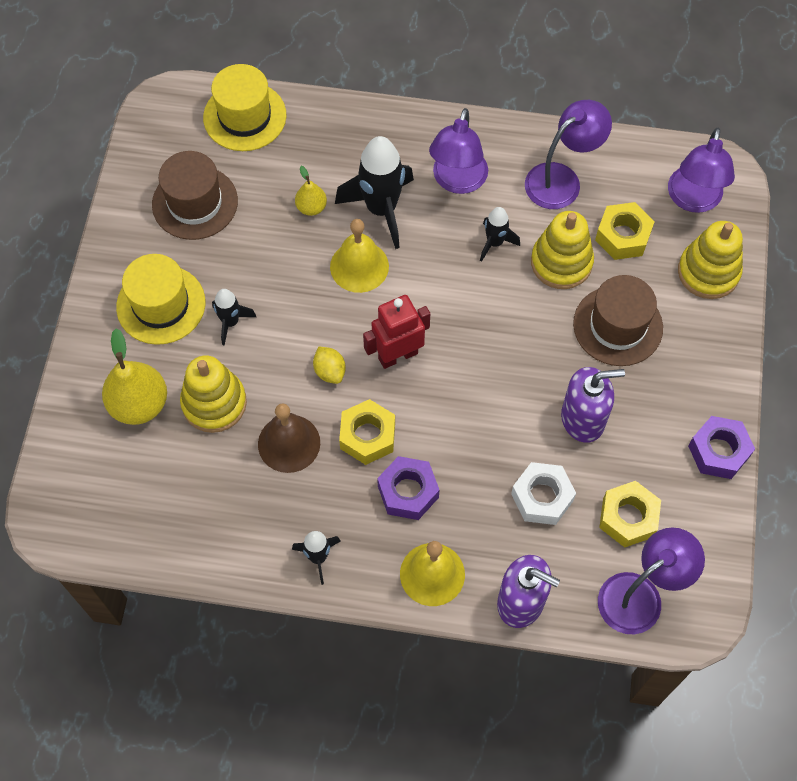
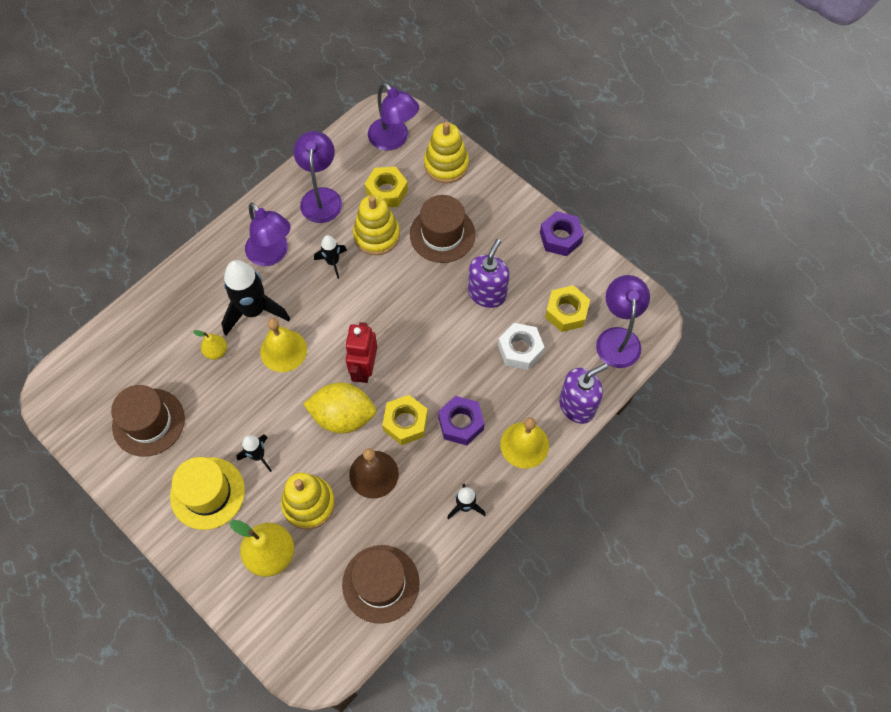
camera: 55 degrees left, 0 degrees up
yellow hat [203,64,287,151] -> none
yellow lemon [313,346,346,384] -> yellow lemon [303,382,376,434], size x2.03
none -> brown hat [342,545,420,624]

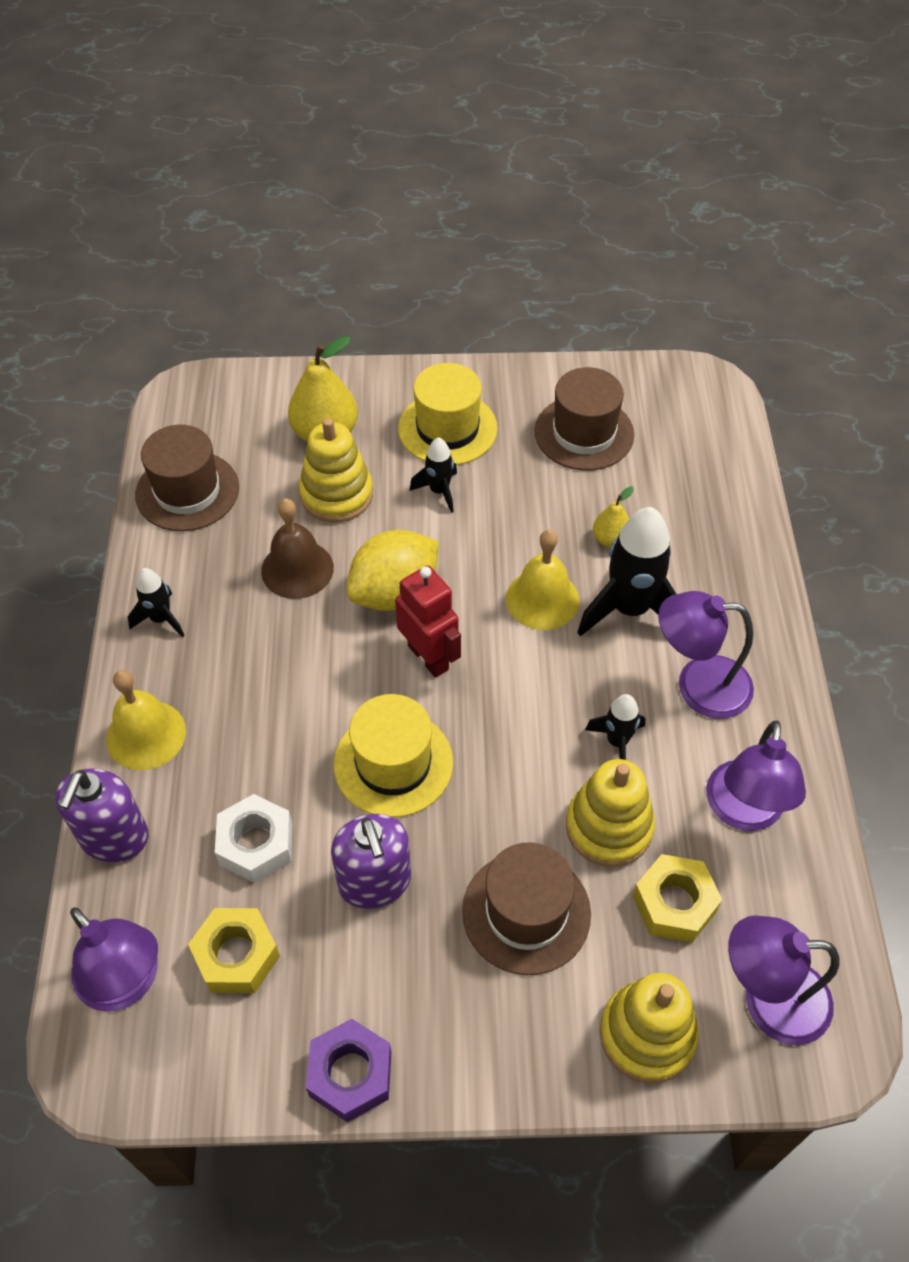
camera: 135 degrees right, 10 degrees down
purple lamp [293,131,342,223] -> purple lamp turned 60 degrees clockwise [706,721,806,831]
yellow nut [382,395,428,445] -> none
purple nut [438,396,484,445] -> none
none -> yellow hat [334,694,453,817]

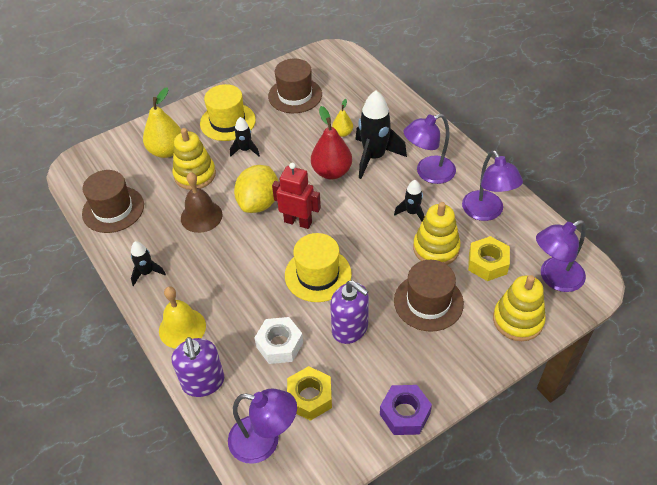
camera: 30 degrees left, 5 degrees down
yellow bell [506,530,579,630] -> red pear [311,106,352,180]

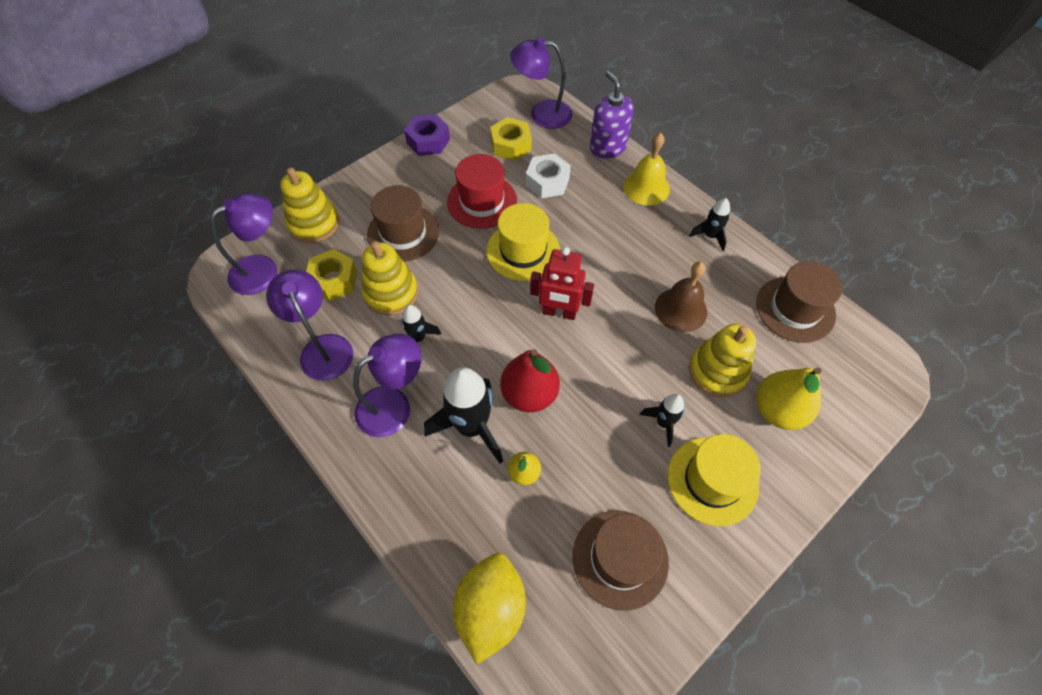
camera: 170 degrees right, 10 degrees up
yellow lemon [234,165,279,213] -> yellow lemon moved to [453,553,526,665]
purple soap dispenser [330,280,369,344] -> red hat [447,154,517,229]

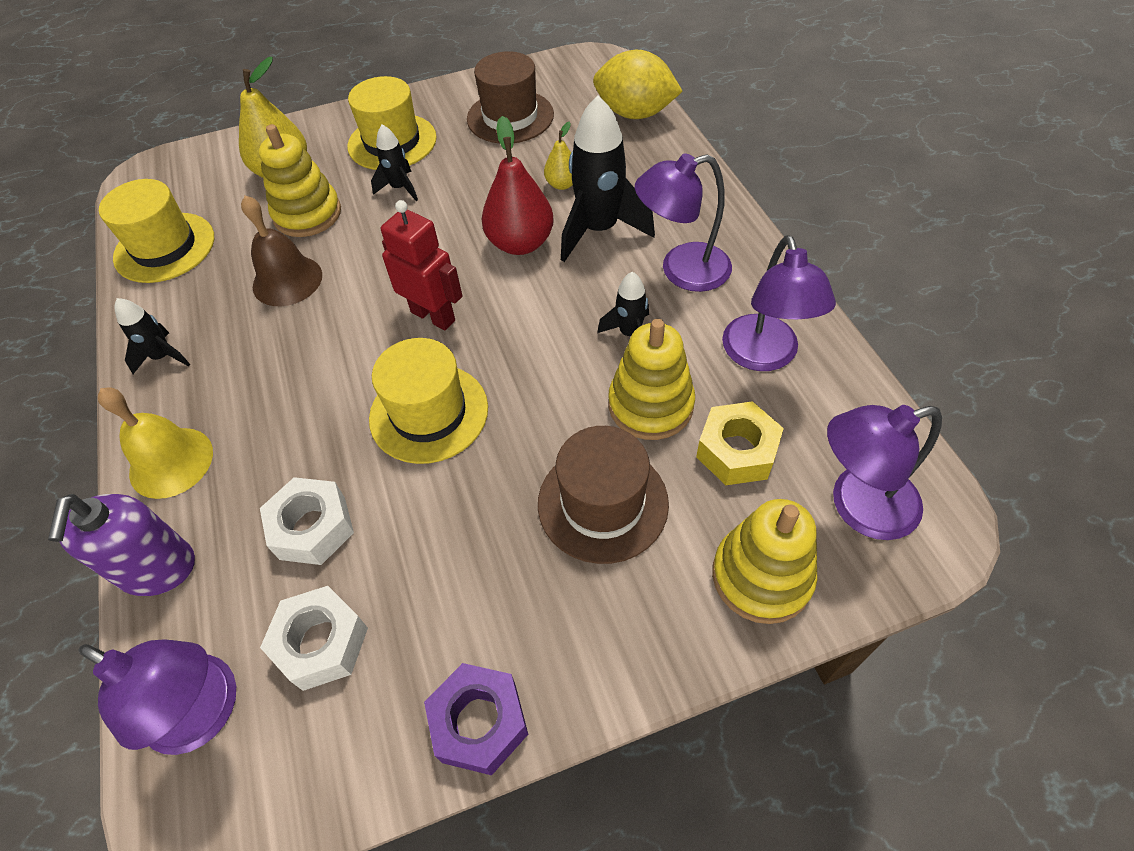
camera: 155 degrees left, 5 degrees down
red hat [447,154,517,229] -> none
yellow lemon [453,553,526,665] -> yellow lemon turned 75 degrees clockwise [593,50,683,119]
yellow nut [490,117,532,161] -> white nut [260,586,368,691]
brown hat [756,261,842,343] -> yellow hat [99,179,214,283]

